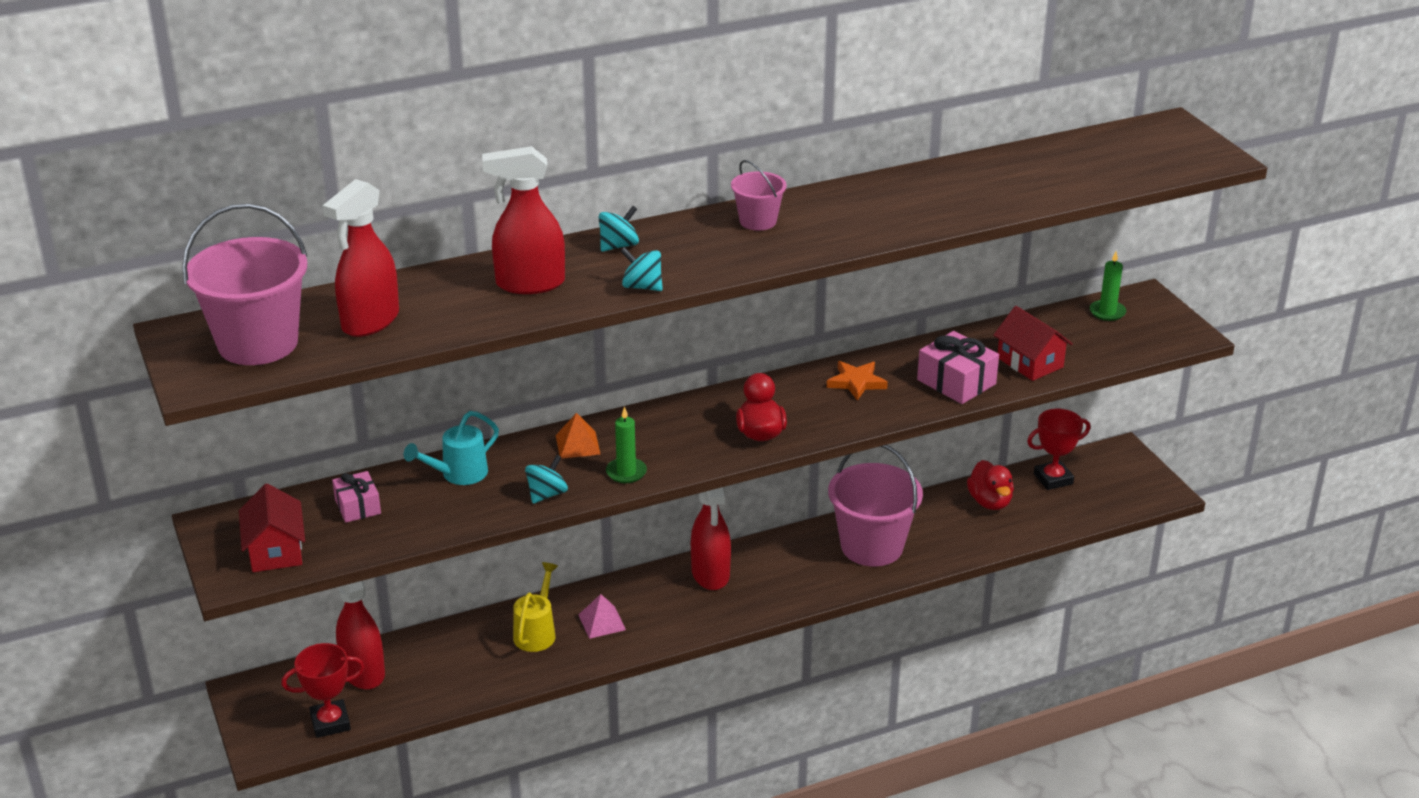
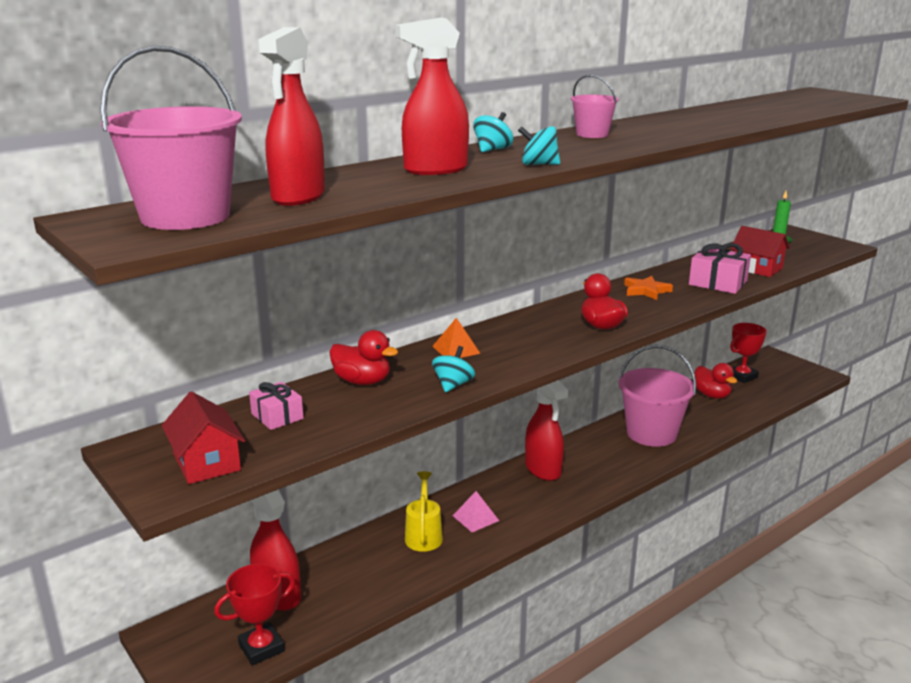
camera: 15 degrees left, 10 degrees down
turquoise watering can [404,411,499,485] -> red duck [330,330,398,385]
green candle [606,406,647,483] -> none

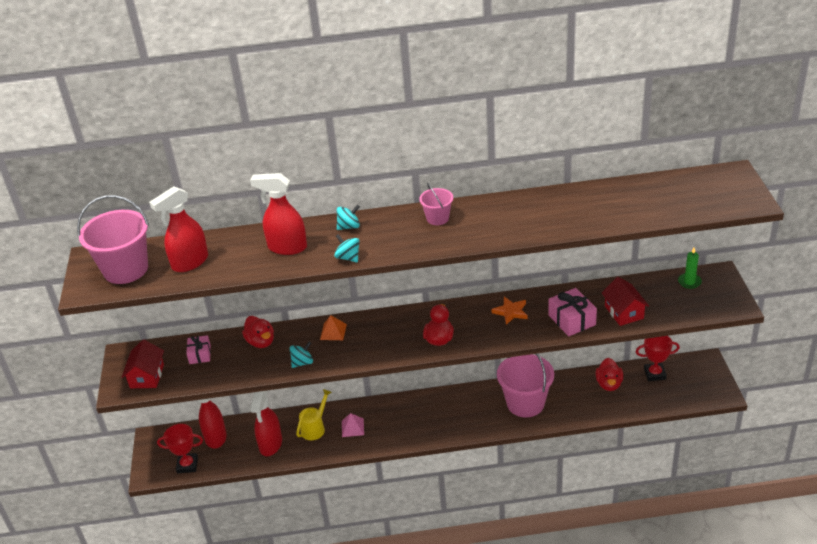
camera: 35 degrees right, 15 degrees up
red spray bottle [525,380,568,481] -> red spray bottle moved to [250,391,282,456]

